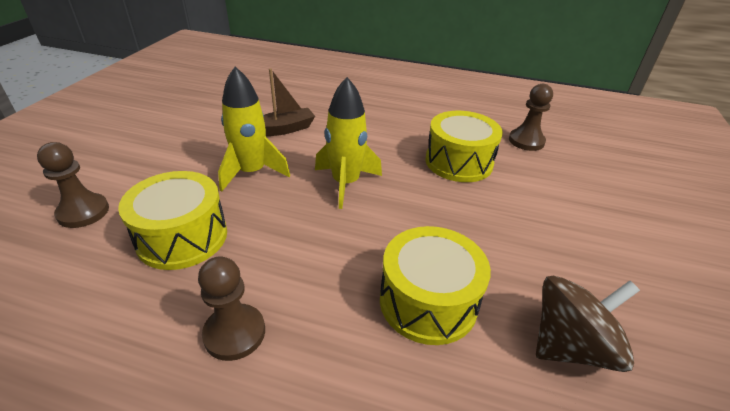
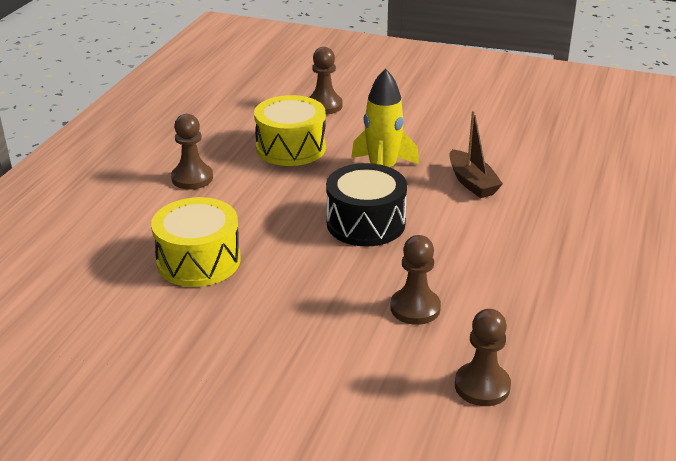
camera: 95 degrees right, 5 degrees down
yellow rocket [315,77,382,209] -> black drum [326,163,407,246]
yellow drum [425,111,503,182] -> brown pawn [390,235,441,325]
brown spinning top [536,276,640,372] -> none

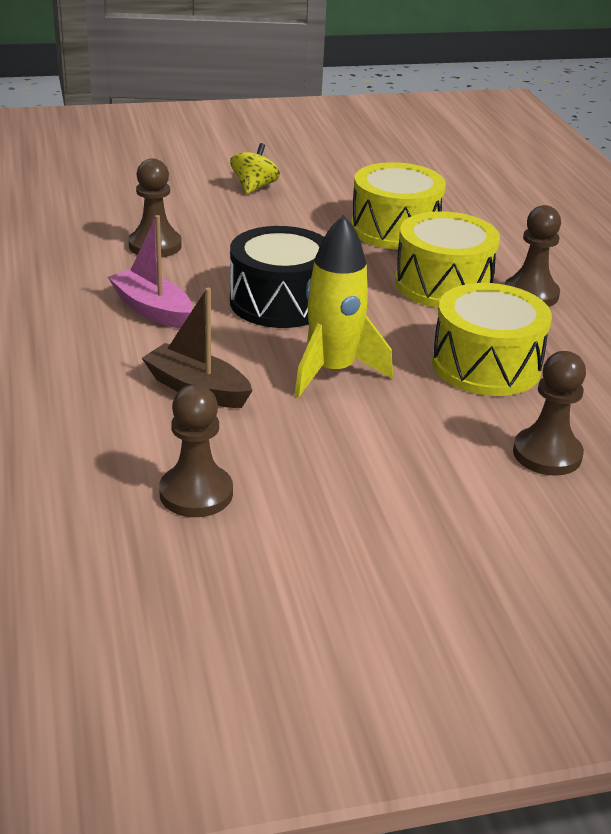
camera: 145 degrees right, 0 degrees up
brown pawn [455,309,511,406] -> brown pawn moved to [159,385,233,517]
none -> pink boat [108,215,193,328]
none -> yellow spinning top [230,143,280,194]
none -> yellow drum [395,211,500,308]

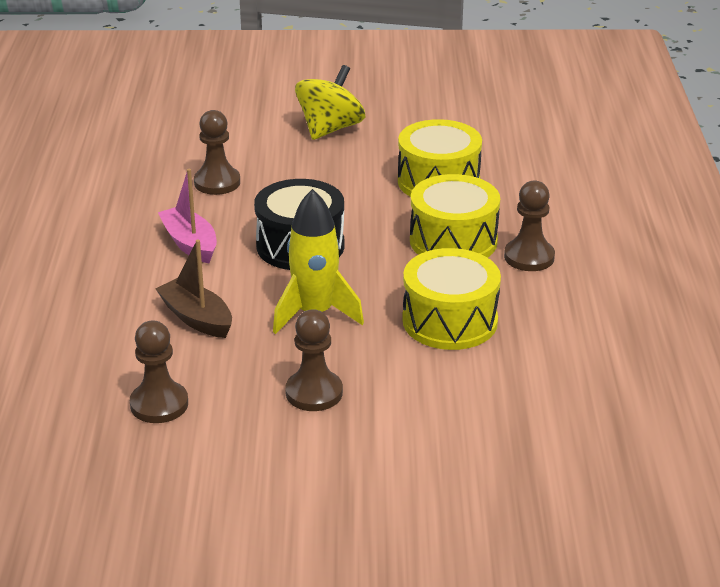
camera: 15 degrees right, 0 degrees up
yellow spinning top [230,143,280,194] -> yellow spinning top [295,65,365,140], size x1.61
brown pawn [513,351,586,476] -> brown pawn moved to [285,309,343,411]

